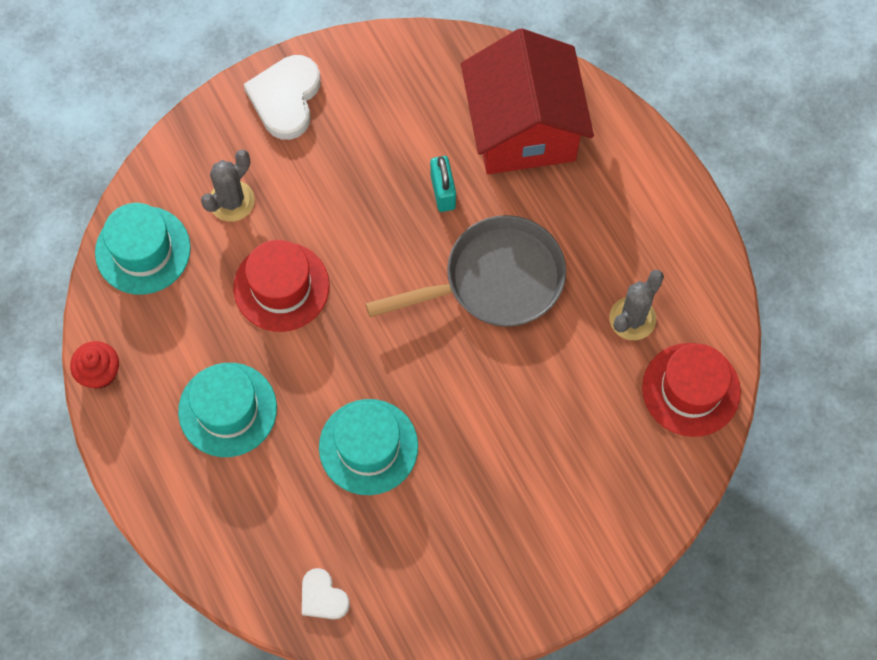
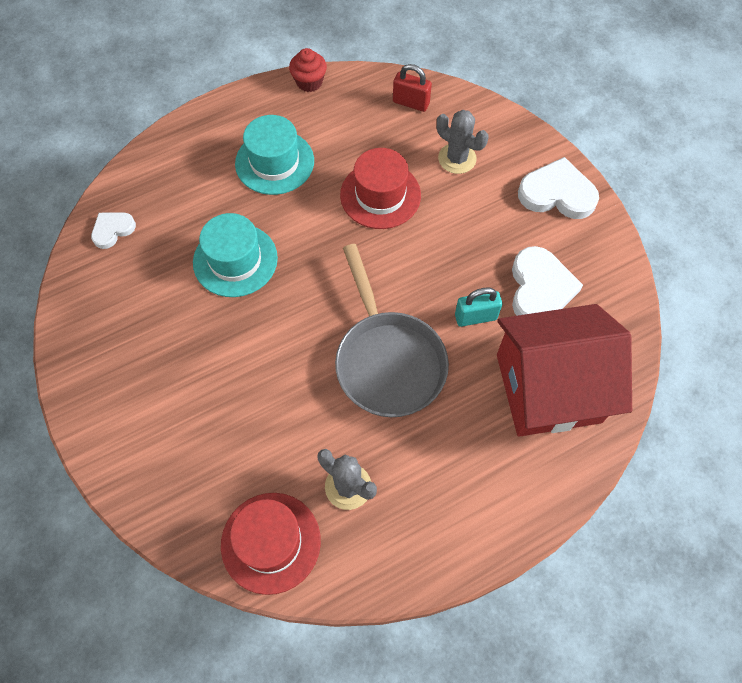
camera: 90 degrees right, 5 degrees down
turquoise hat [95,203,191,294] -> red padlock [393,64,432,112]
none -> white heart [512,246,583,316]

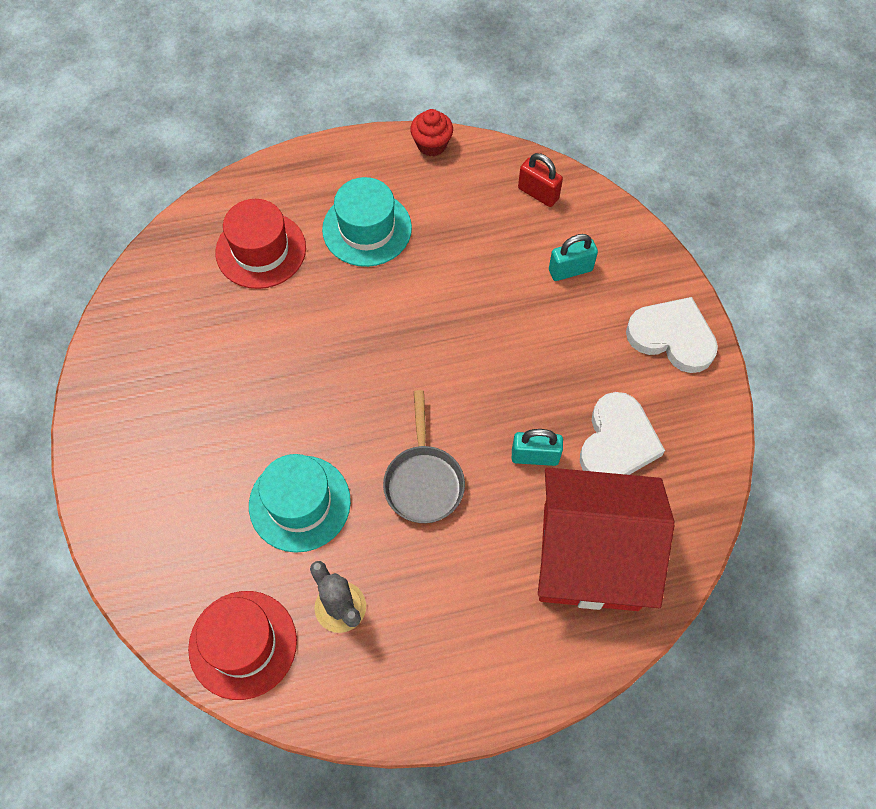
camera: 15 degrees right, 0 degrees up
white heart [91,212,136,249] -> none
turquoise hat [193,213,278,297] -> turquoise hat moved to [249,454,351,553]
grey pan [335,244,449,417] -> grey pan [383,390,465,523], size x0.65
red hat [340,148,421,229] -> red hat moved to [215,199,306,289]
grey cactus [437,110,488,174] -> turquoise padlock [549,234,598,281]

